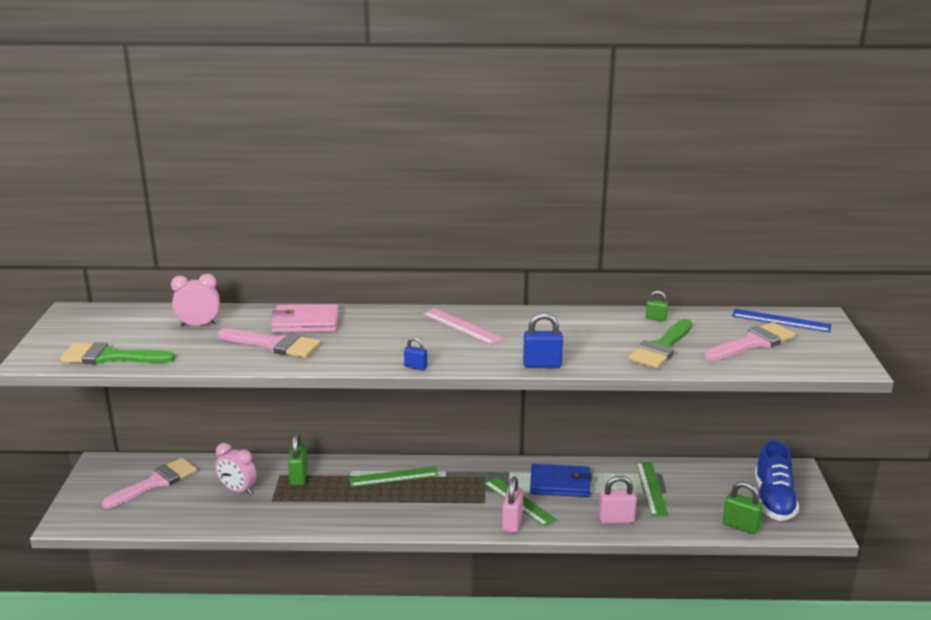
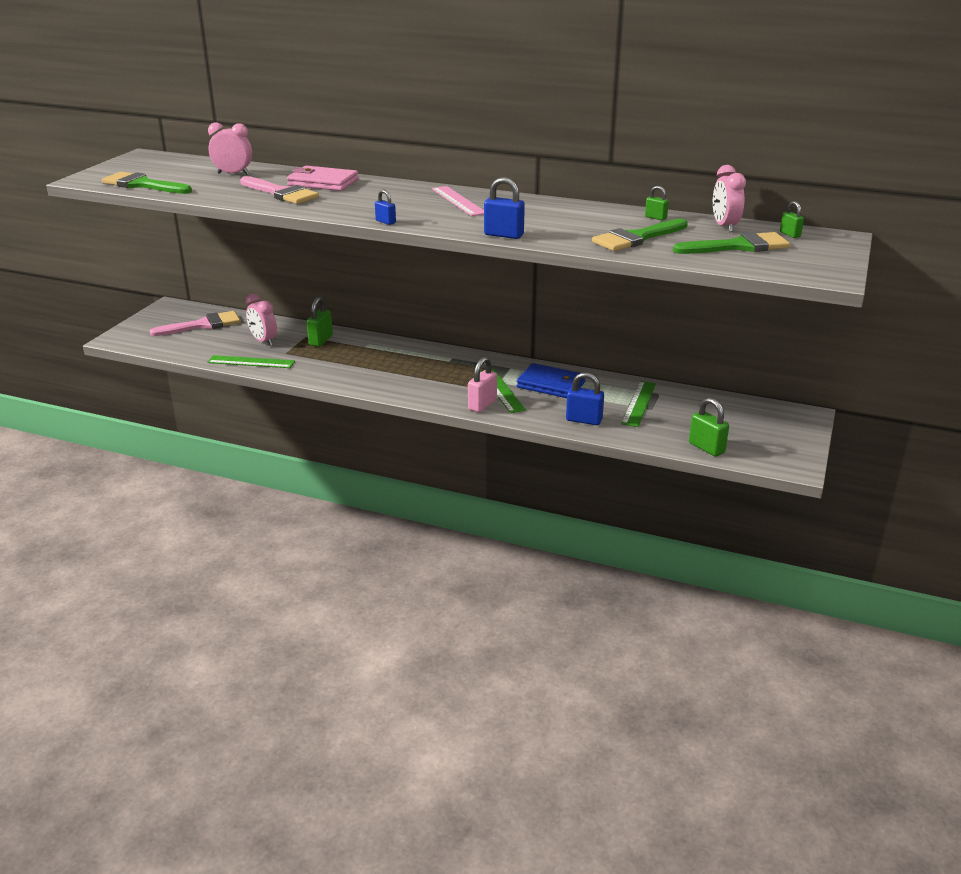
camera: 20 degrees right, 5 degrees up
green ruler [349,466,438,487] -> green ruler moved to [207,355,295,368]
pink padlock [599,475,637,524] -> blue padlock [566,372,604,425]
pink brush [704,322,796,361] -> green brush [673,232,790,254]
blue ruler [732,309,832,332] -> green padlock [780,201,804,238]
blue shoe [755,441,799,521] -> none
none -> pink clock [713,165,746,232]

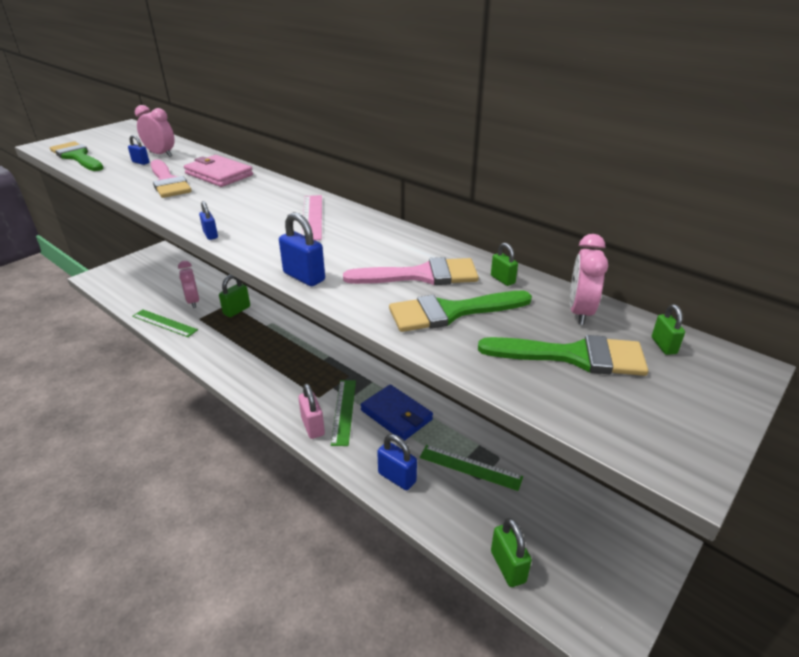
camera: 20 degrees right, 5 degrees up
pink brush [150,311,241,336] -> pink brush moved to [343,257,479,285]
pink padlock [468,357,497,412] -> pink padlock turned 75 degrees counterclockwise [298,383,325,439]
green ruler [621,381,656,427] -> green ruler turned 75 degrees clockwise [420,445,523,491]
none -> blue padlock [128,135,149,165]

